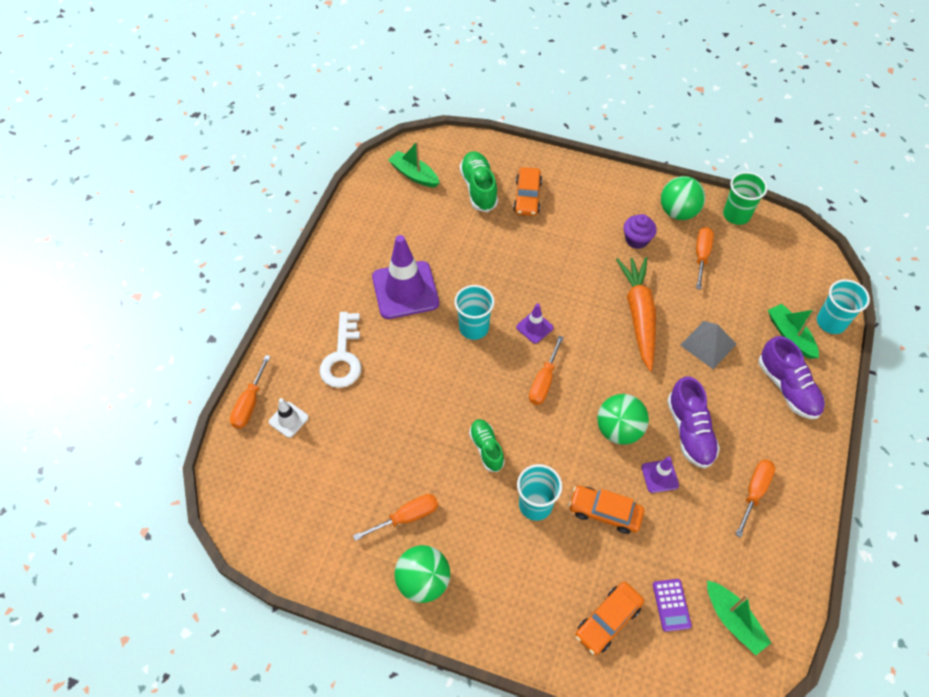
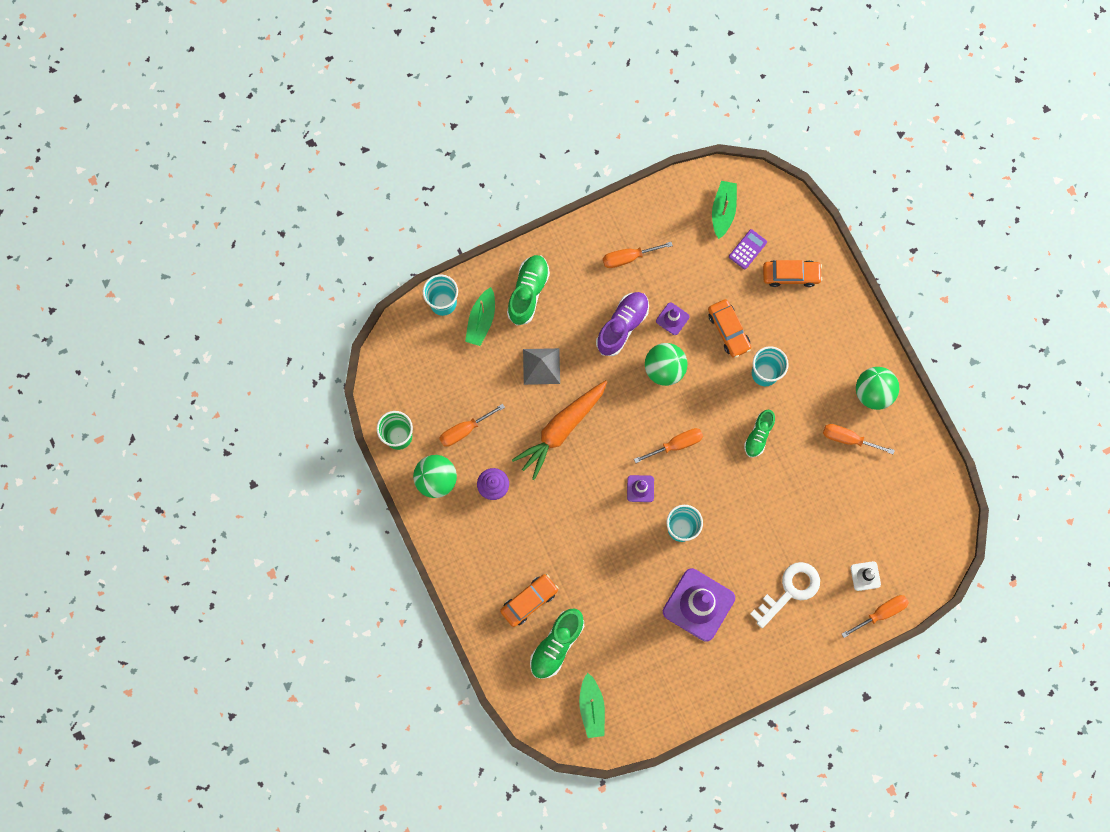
camera: 135 degrees left, 20 degrees up
purple shoe [759,336,825,419] -> green shoe [507,255,550,326]

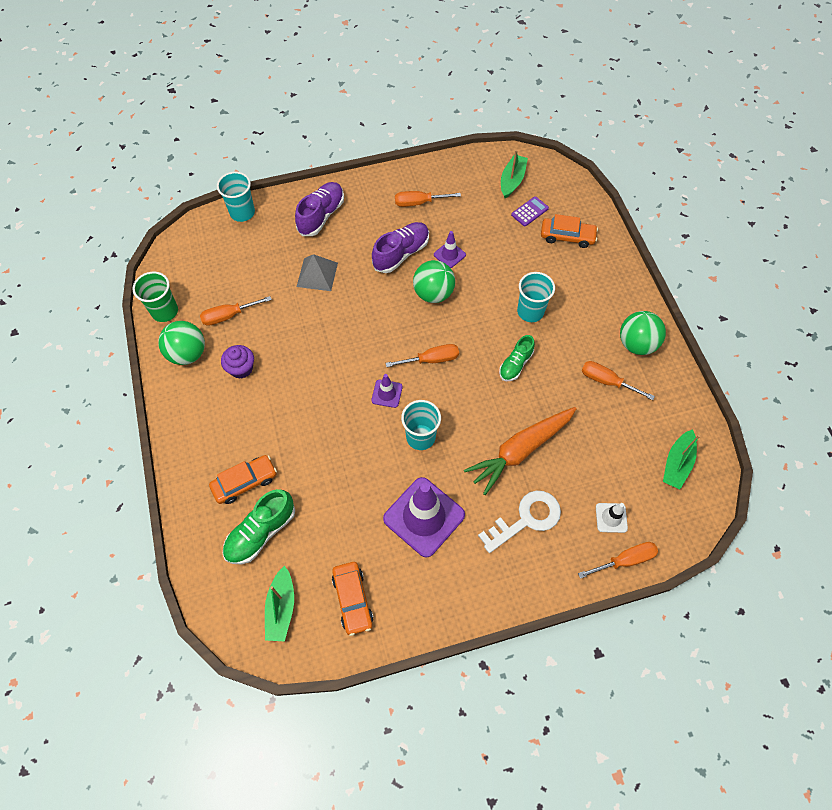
camera: 10 degrees right, 15 degrees down
green boat [465,287,495,346] -> green boat moved to [663,429,700,489]
green shoe [507,255,550,326] -> purple shoe [295,182,344,236]
orange carrot [512,380,607,480] -> orange carrot moved to [464,407,577,495]
orange car [708,299,751,358] -> orange car moved to [332,562,373,636]

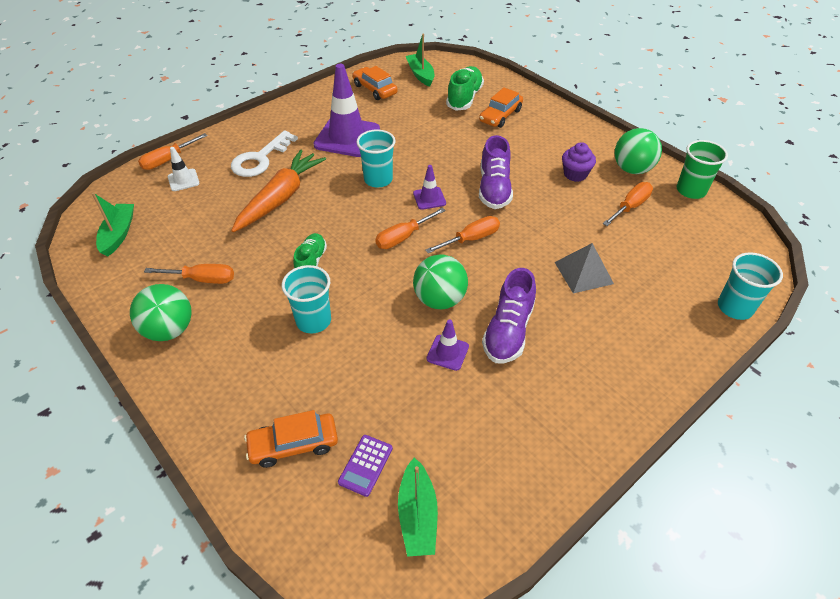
camera: 155 degrees right, 15 degrees down
purple shoe [295,182,344,236] -> purple shoe moved to [479,135,513,209]
orange screwdriver [395,191,461,207] -> orange screwdriver moved to [425,216,500,253]

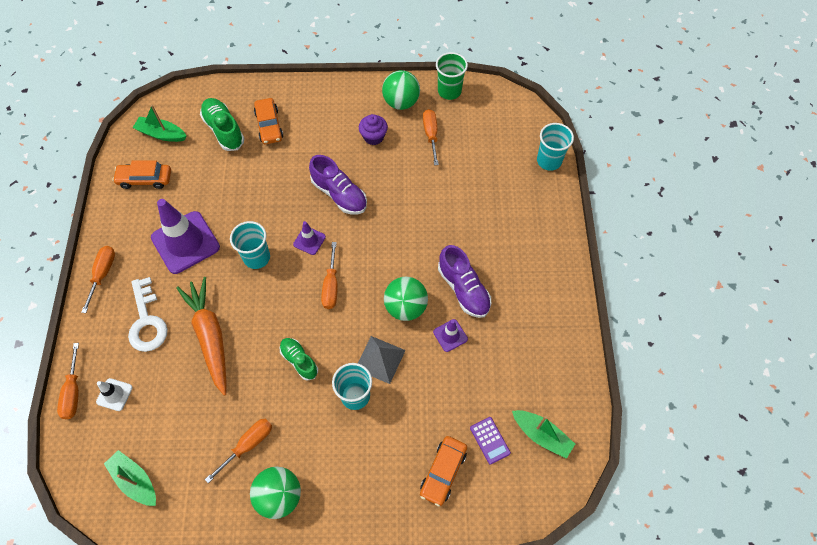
camera: 50 degrees left, 15 degrees up
orange screwdriver [425,216,500,253] -> orange screwdriver moved to [81,246,115,313]
grey pyramid [554,243,614,293] -> grey pyramid moved to [358,336,406,384]

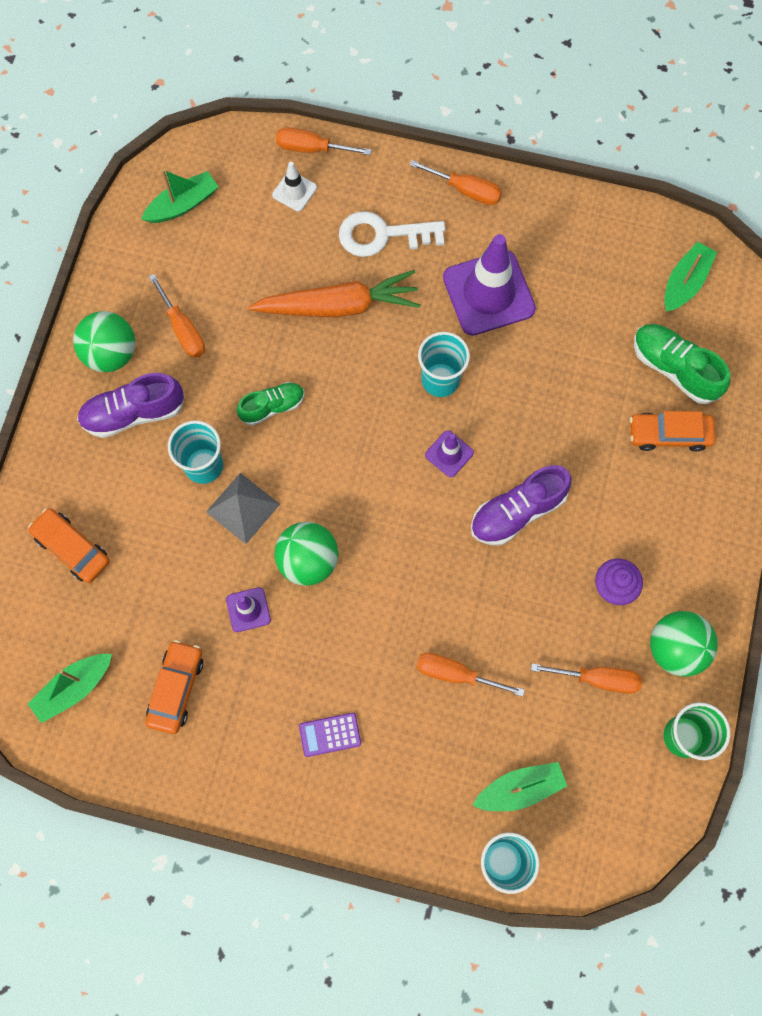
camera: 105 degrees right, 10 degrees up
orange car [112,160,171,189] -> orange car moved to [146,640,203,734]
green shoe [200,98,244,151] -> green shoe turned 120 degrees counterclockwise [634,324,730,404]
orange screwdriver [321,242,338,309] -> orange screwdriver moved to [417,653,525,697]
purple shoe [438,245,491,318] -> purple shoe moved to [77,373,185,438]
purple calculator [470,417,511,465] -> purple calculator moved to [299,713,361,757]
none -> green boat [472,762,567,811]

